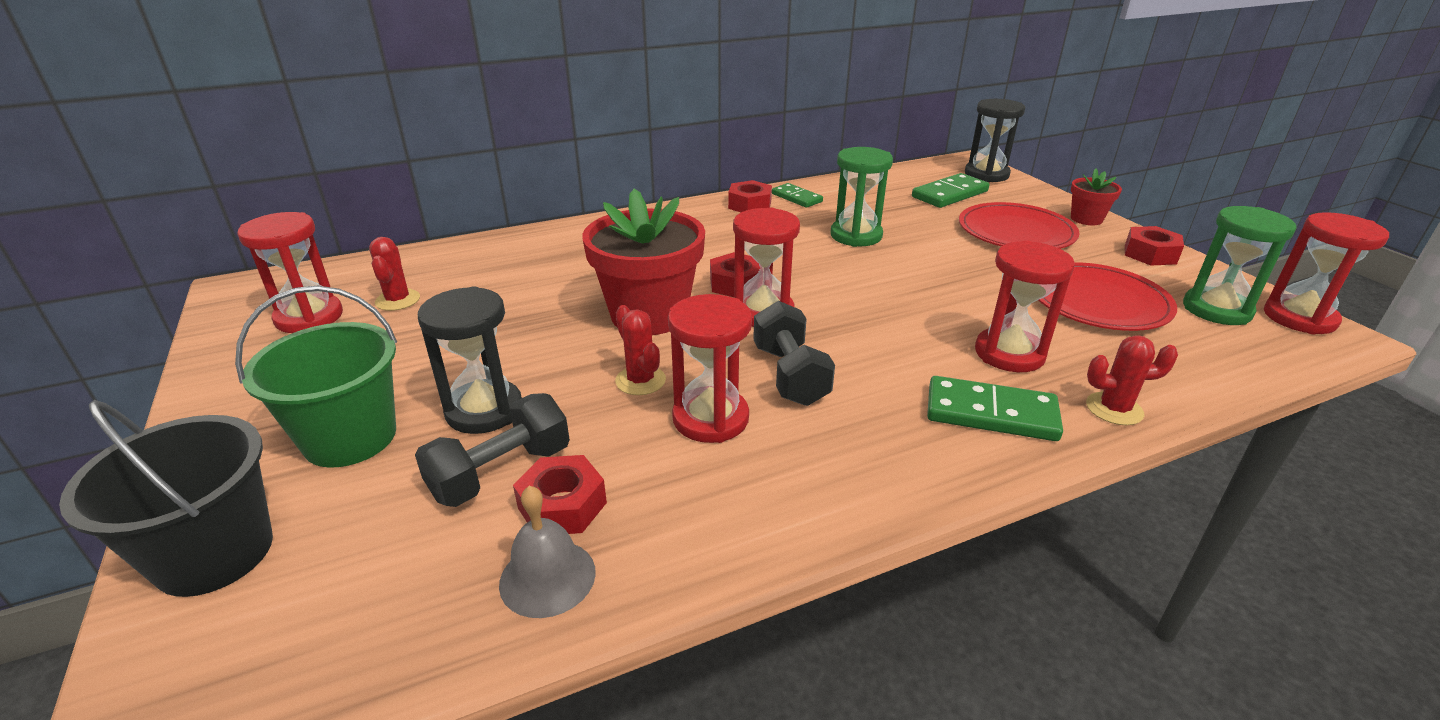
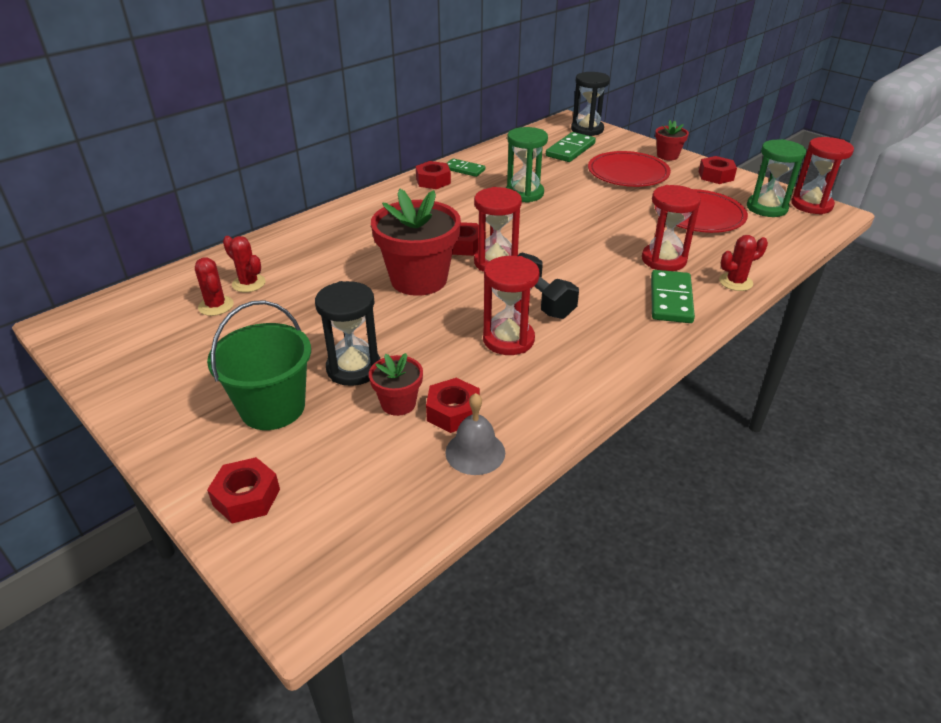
camera: 20 degrees left, 5 degrees up
black bucket [59,400,273,597] -> red nut [207,457,280,524]
red hourglass [237,212,343,333] -> none
black dumbbell [415,393,570,507] -> red flower pot [369,353,423,416]
red cactus [615,305,666,395] -> red cactus moved to [223,236,266,292]
green domino [927,376,1063,441] -> green domino turned 75 degrees counterclockwise [651,270,695,323]

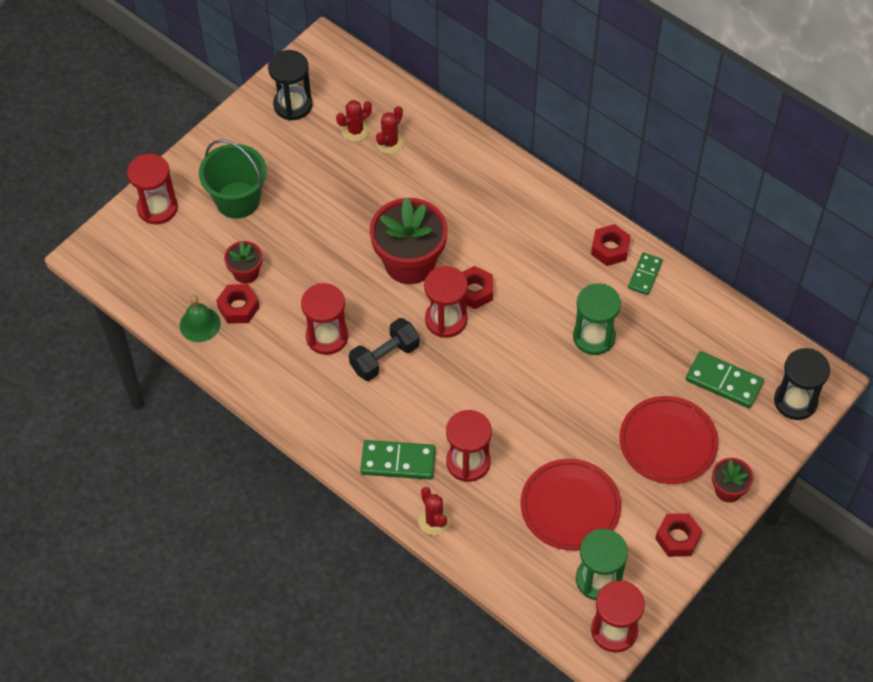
camera: 85 degrees right, 20 degrees up
red nut [207,457,280,524] -> red hourglass [127,154,178,225]
black hourglass [315,281,380,386] -> black hourglass moved to [268,50,313,121]
grey bell [445,393,505,475] -> green bell [180,295,221,342]

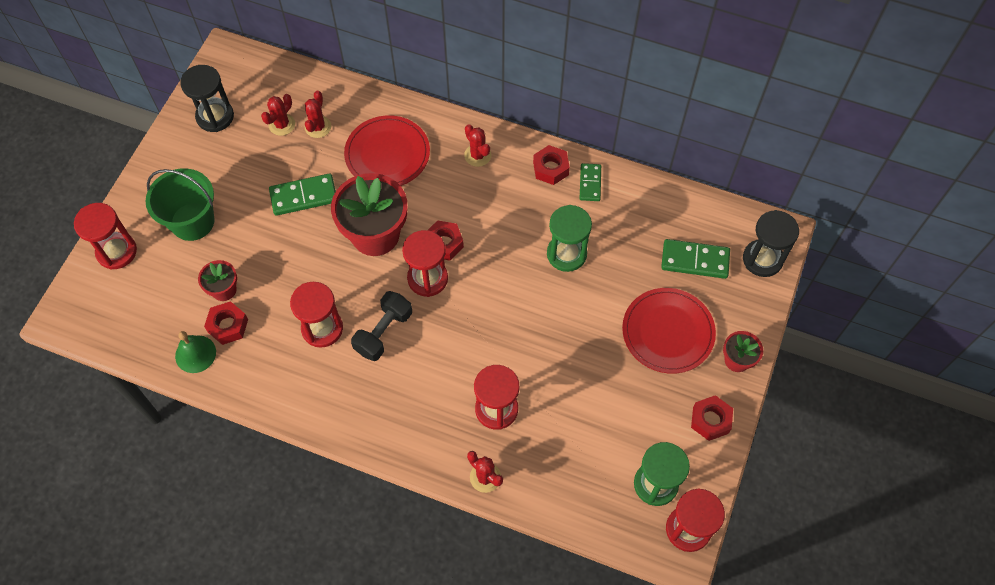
camera: 20 degrees left, 5 degrees up
green domino [360,440,436,480] -> green domino moved to [269,173,336,216]
red plate [521,459,621,550] -> red plate moved to [344,115,430,186]
none -> red cactus [464,124,491,167]

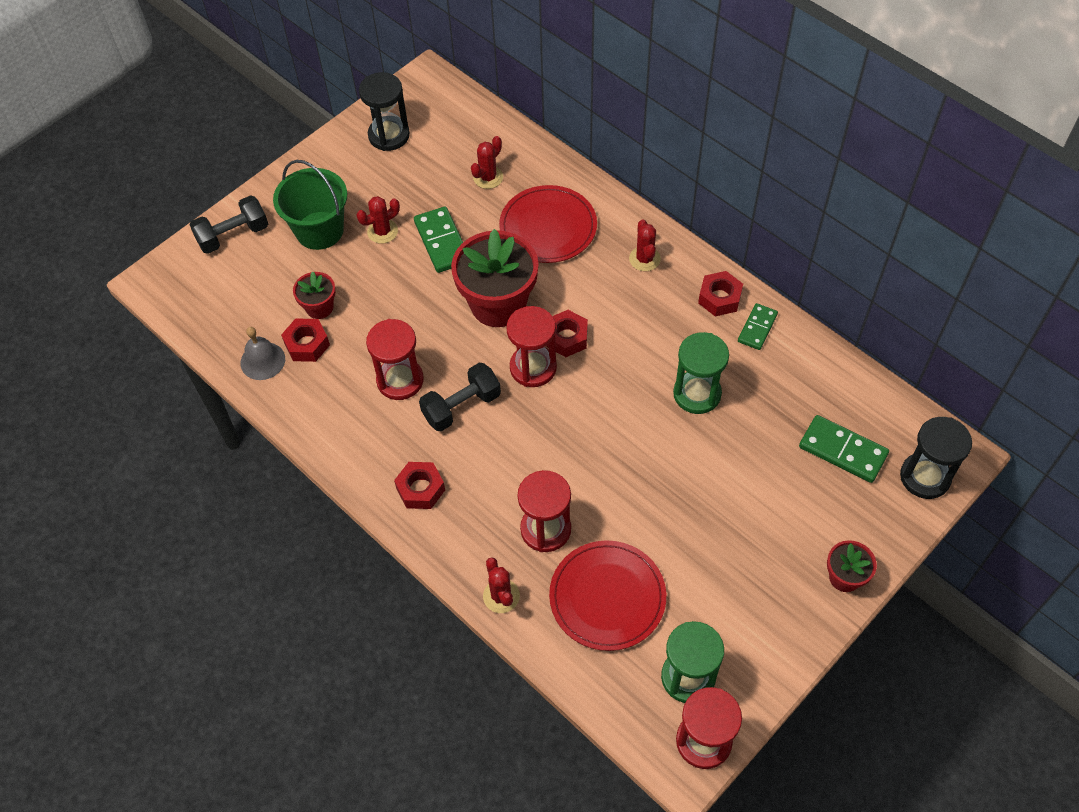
camera: 25 degrees right, 5 degrees down
red hourglass [74,203,137,270] -> black dumbbell [190,195,268,254]
green bell [175,331,216,373] -> grey bell [240,327,285,380]
red cactus [261,94,295,136] -> red cactus moved to [356,196,400,244]
green domino [269,173,336,216] -> green domino turned 60 degrees clockwise [414,206,463,273]
red plate [622,288,716,374] -> red plate moved to [549,540,666,651]
red nut [691,395,733,441] -> red nut moved to [394,462,445,509]

